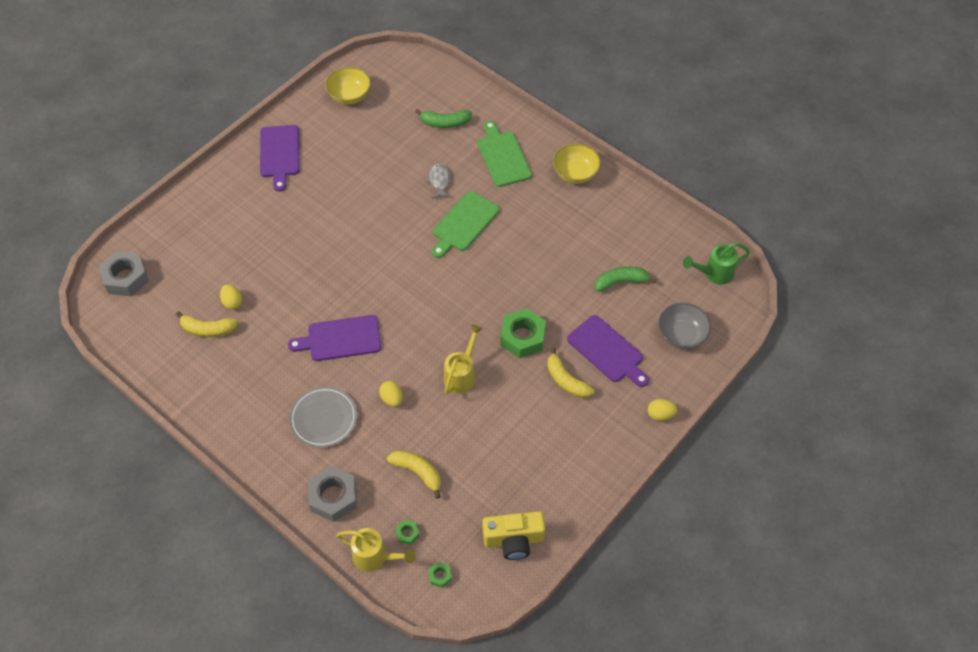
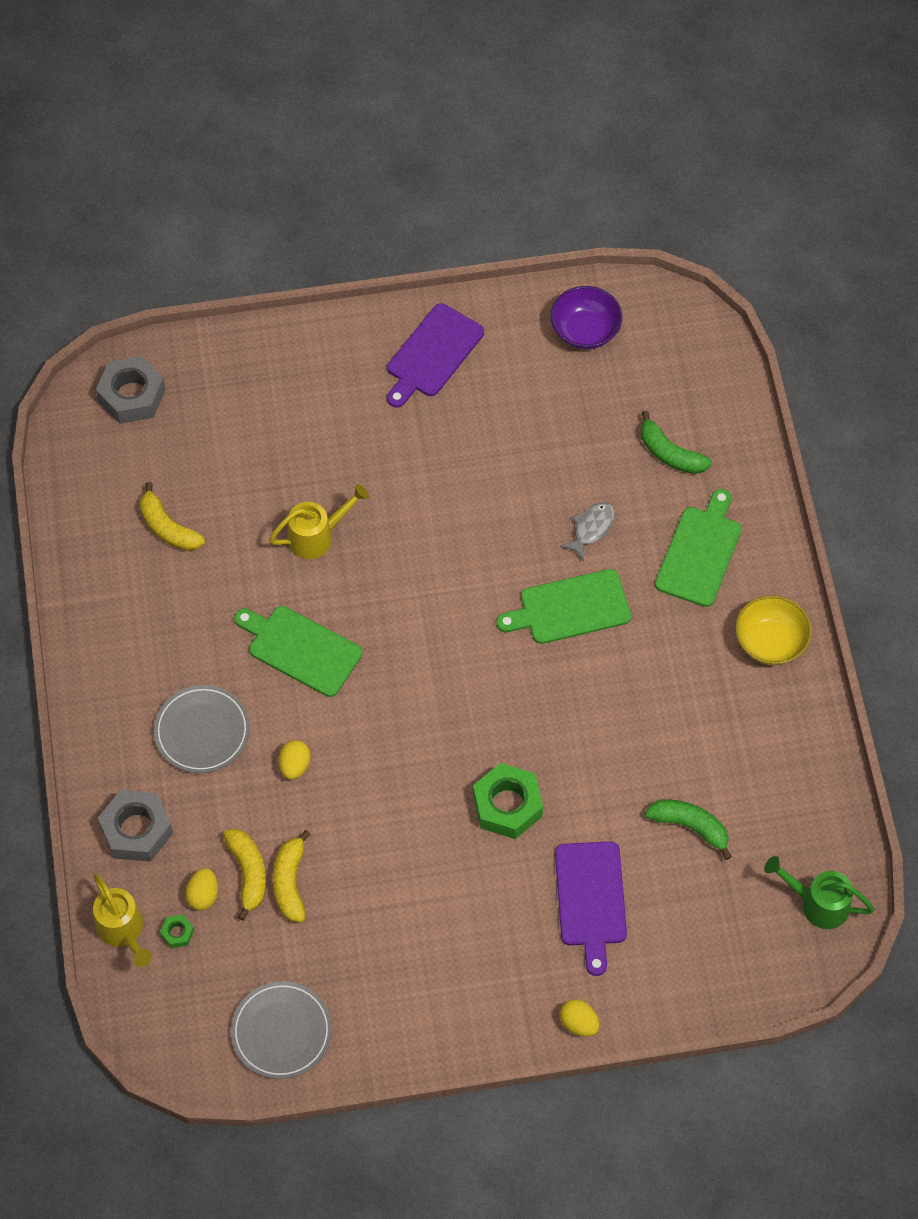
camera: 40 degrees right, 5 degrees up
yellow egg [220,284,242,310] -> yellow egg moved to [185,868,218,911]
purple cutting board [288,315,381,361] -> green cutting board [234,606,362,697]
yellow bowl [325,67,371,104] -> purple bowl [551,286,622,349]
green nut [428,562,452,588] -> none
yellow watering can [444,324,483,395] -> yellow watering can moved to [269,484,369,559]
yellow camera [483,511,545,560] -> grey plate [231,981,332,1079]
yellow banana [547,347,594,398] -> yellow banana moved to [273,830,311,923]
grey bowl [658,303,711,349] -> none

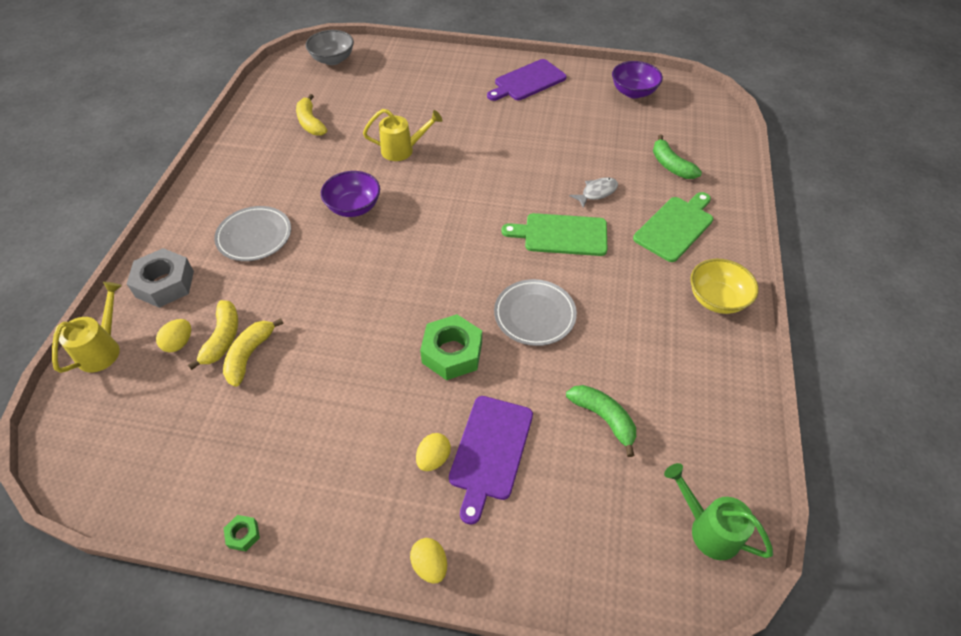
camera: 20 degrees right, 10 degrees down
yellow watering can [93,874,152,967] -> yellow watering can turned 150 degrees counterclockwise [52,282,122,373]
grey nut [96,356,165,424] -> grey bowl [306,30,354,65]
green nut [160,915,194,948] -> green nut moved to [223,515,260,551]
grey plate [231,981,332,1079] -> grey plate moved to [494,279,577,346]
green cutting board [234,606,362,697] -> purple bowl [321,171,380,217]
yellow egg [279,740,310,779] -> yellow egg moved to [416,433,451,471]

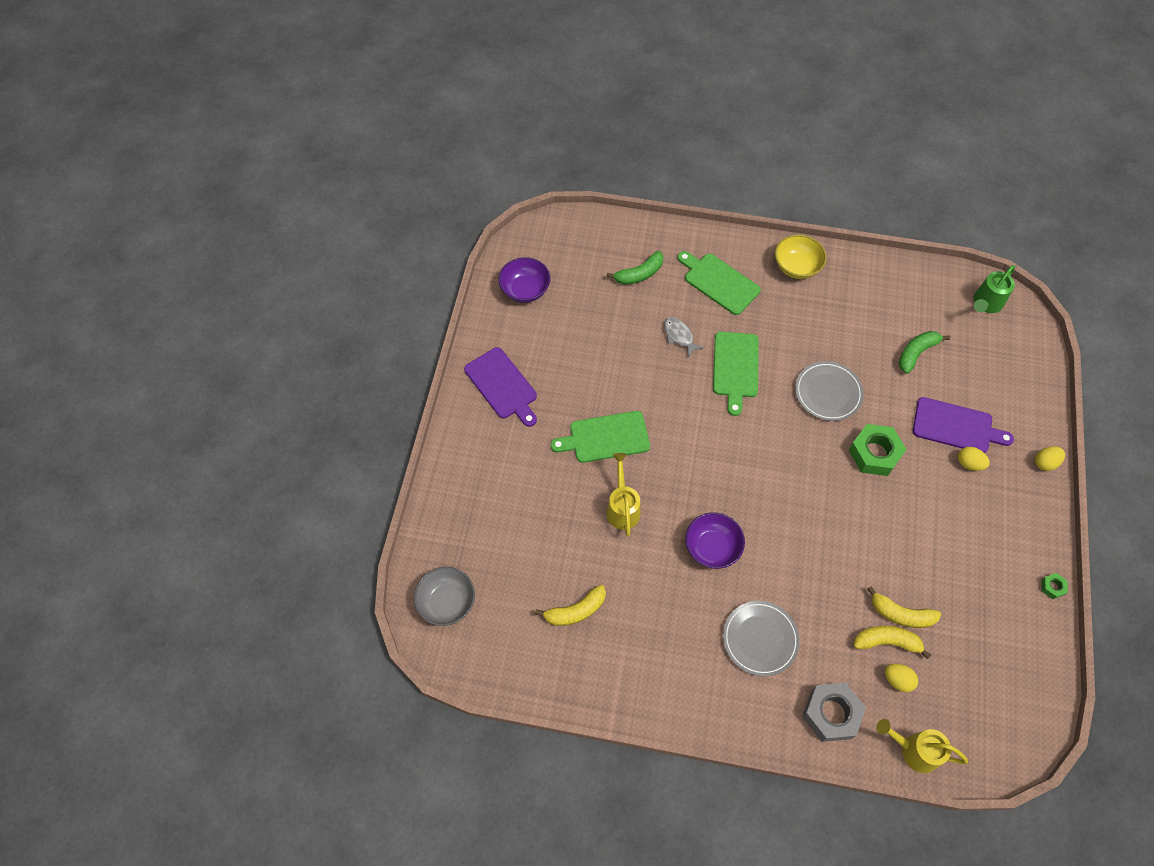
camera: 90 degrees left, 10 degrees up
none -> green cutting board [551,411,650,463]

